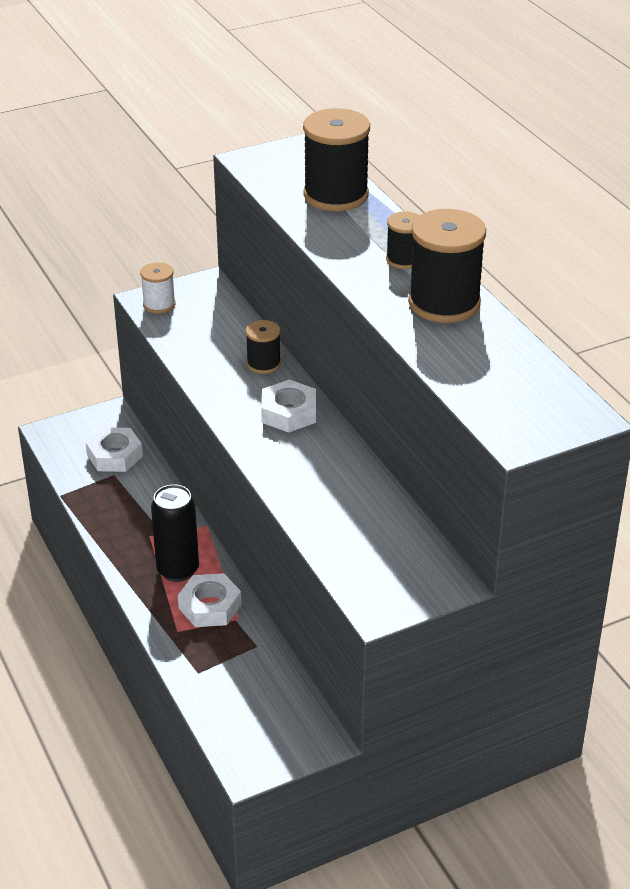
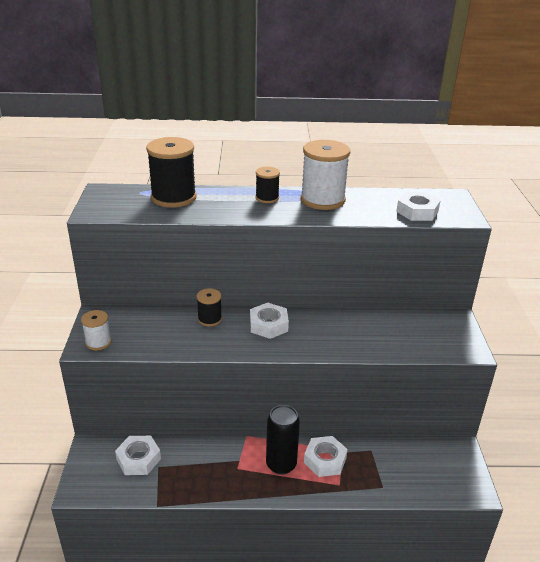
camera: 65 degrees left, 5 degrees down
black spool [408,209,486,323] -> white spool [301,140,350,210]
none -> white nut [396,192,441,221]

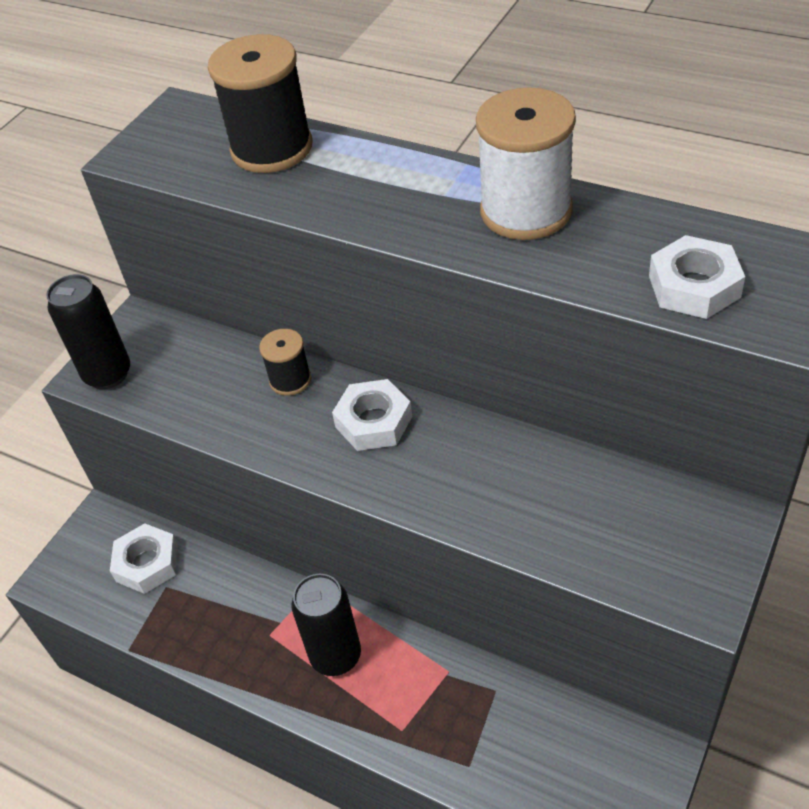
camera: 35 degrees right, 15 degrees up
white spool [81,310,112,350] -> black can [46,274,130,389]
black spool [255,167,280,203] -> none
white nut [304,436,348,477] -> none

